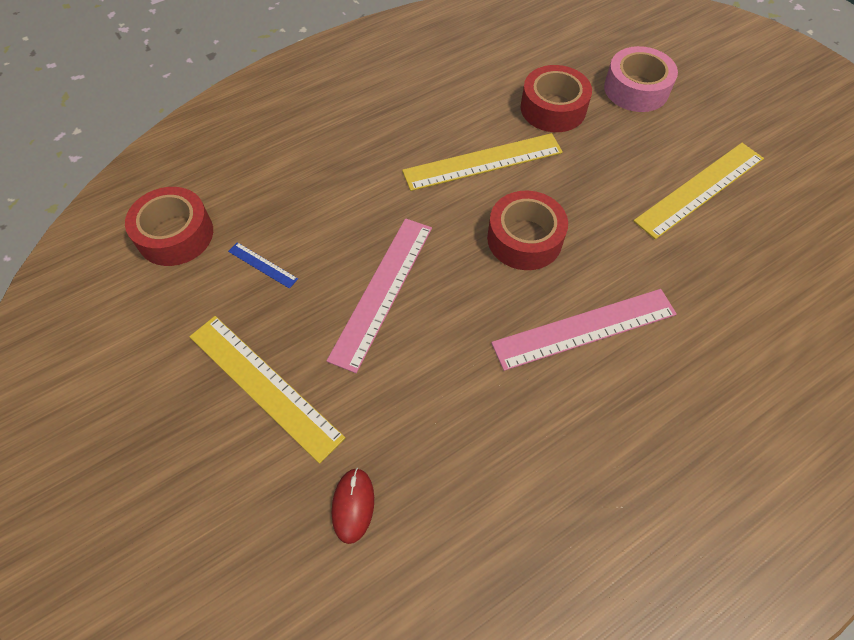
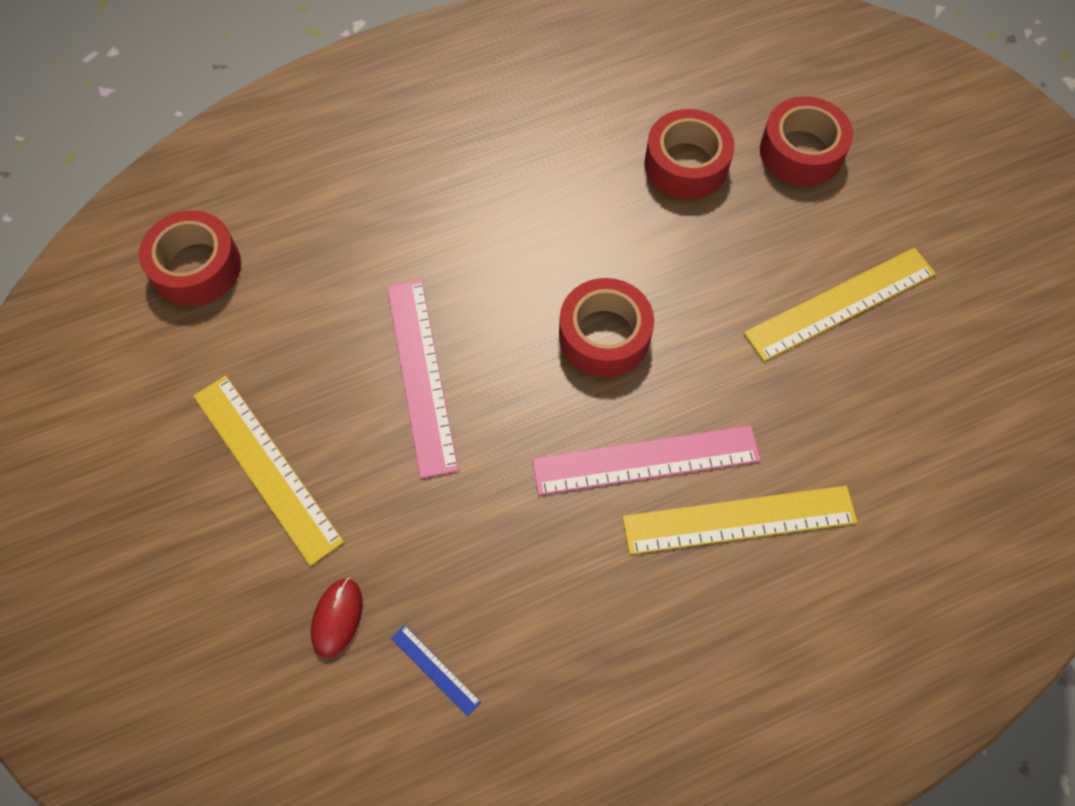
camera: 10 degrees right, 5 degrees up
blue ruler [228,242,298,289] -> blue ruler moved to [391,625,481,717]
pink ruler [327,218,432,373] -> pink ruler turned 45 degrees counterclockwise [387,280,458,478]
yellow ruler [402,133,563,191] -> yellow ruler moved to [622,486,857,555]
pink tape [604,46,678,112] -> red tape [760,97,853,186]

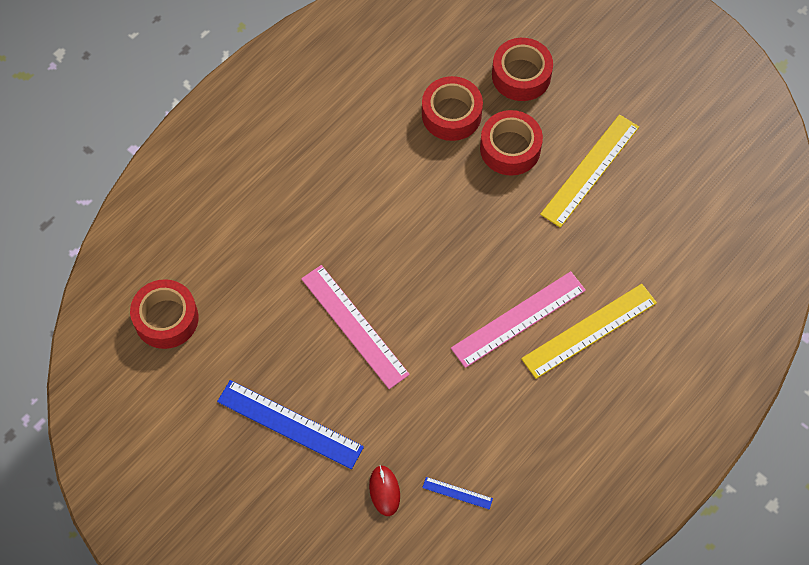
camera: 25 degrees left, 0 degrees up
yellow ruler [193,375,344,566] -> blue ruler [217,380,364,469]
red tape [559,278,654,377] -> red tape moved to [480,110,543,176]

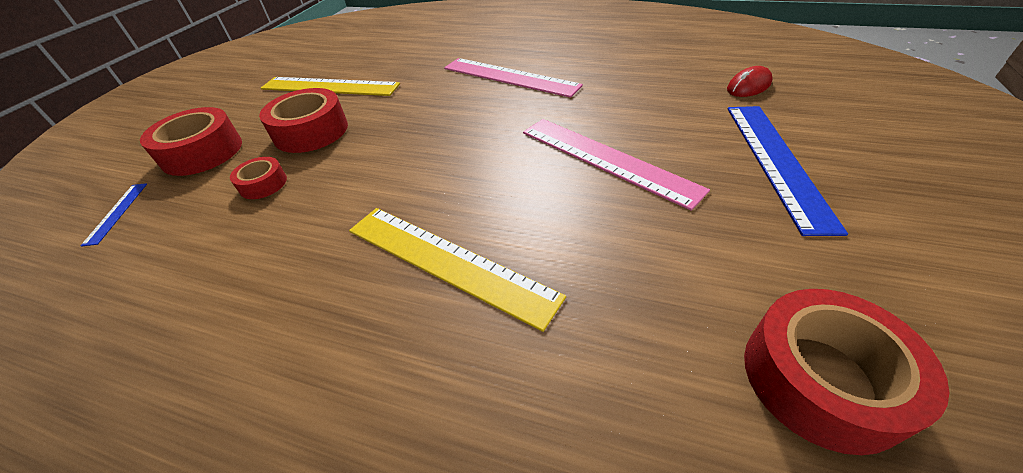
camera: 110 degrees left, 20 degrees down
pink ruler [301,265,410,389] -> pink ruler turned 75 degrees counterclockwise [523,119,710,211]
red tape [422,76,483,141] -> red tape [230,157,287,199], size x0.54
blue ruler [422,477,493,510] -> blue ruler moved to [81,183,147,247]
yellow ruler [521,284,657,379] -> yellow ruler moved to [349,208,566,332]

